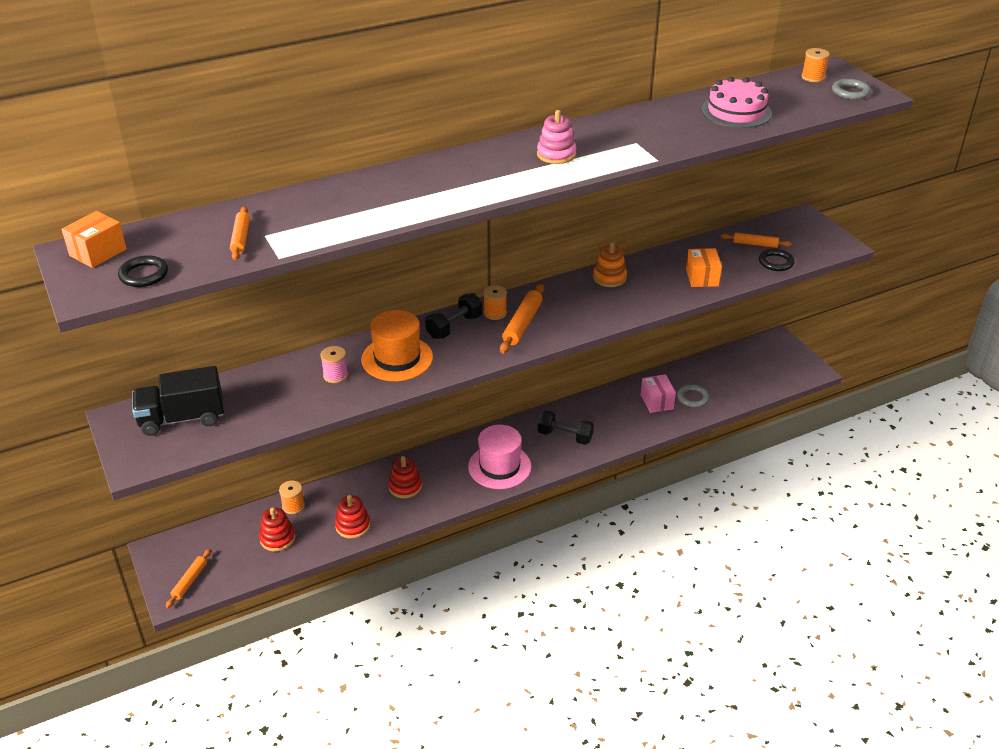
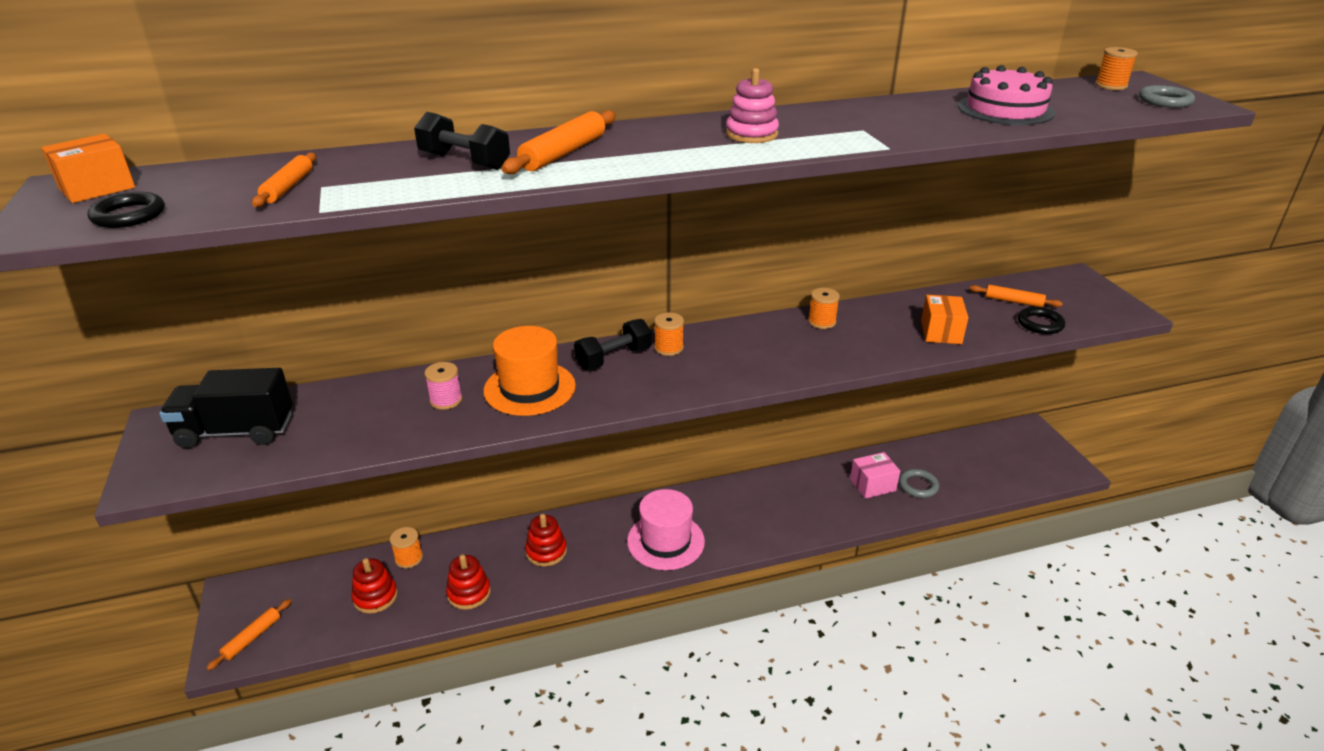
camera: 10 degrees right, 5 degrees down
orange rolling pin [500,283,544,354] -> orange rolling pin moved to [502,110,616,174]
black dumbbell [538,410,594,445] -> black dumbbell moved to [414,112,510,170]
orange stacking toy [593,242,627,287] -> orange spool [808,288,840,329]
pink box [640,374,676,413] -> pink box turned 75 degrees clockwise [850,452,900,499]

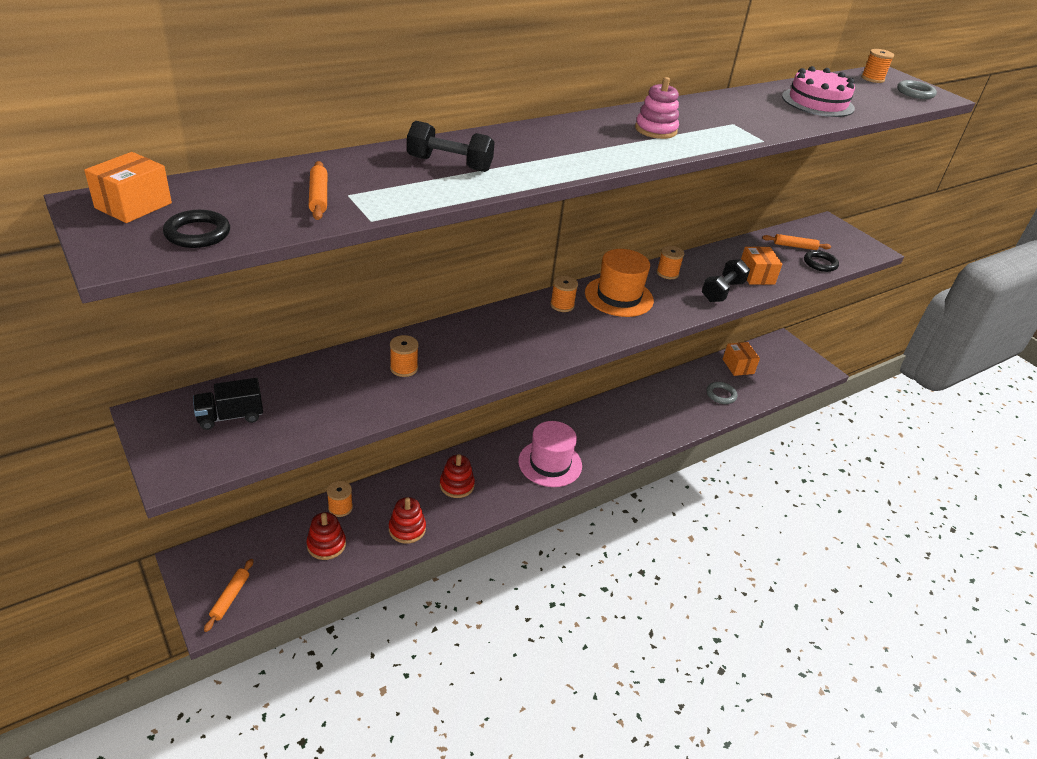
camera: 20 degrees left, 5 degrees up
black truck [159,368,293,448] -> black truck [193,378,263,430], size x0.63
pink spool [424,362,462,410] -> orange spool [390,335,419,377]
orange hat [483,326,576,416] -> orange hat moved to [585,249,654,317]
orange rolling pin [502,110,616,174] -> none
black dumbbell [574,319,651,370] -> black dumbbell moved to [702,259,750,302]
pink box [850,452,900,499] -> none
none -> orange box [723,342,760,376]

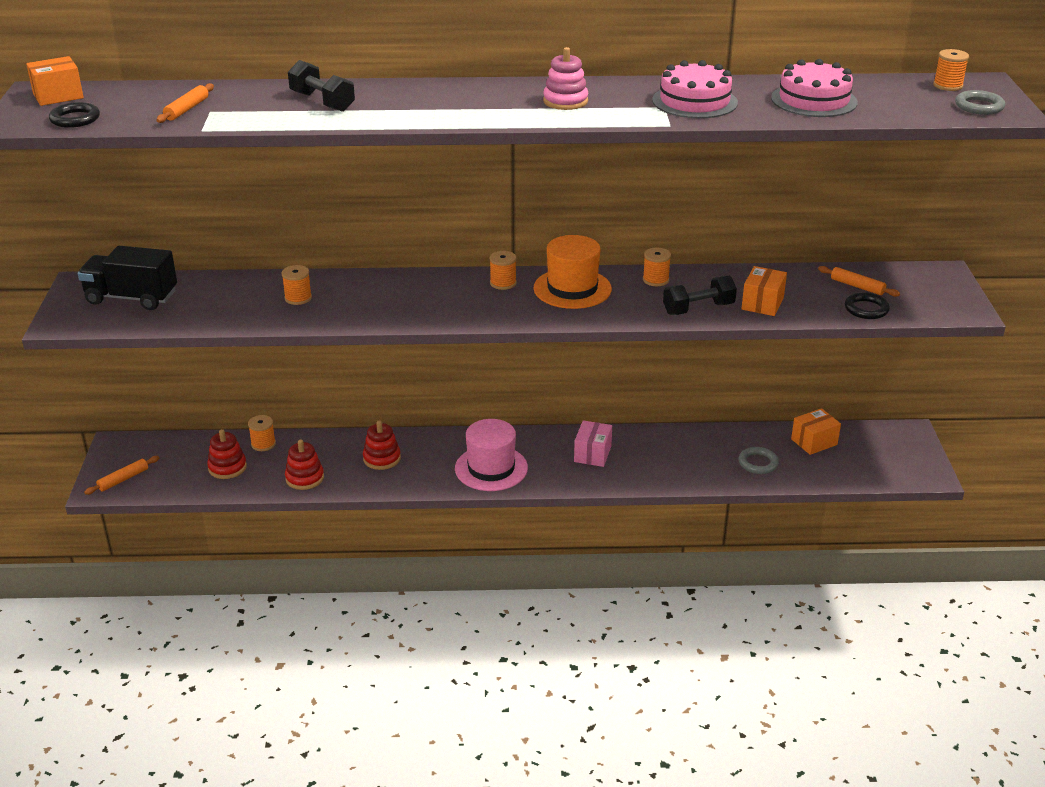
camera: 35 degrees right, 5 degrees down
black truck [193,378,263,430] -> black truck [78,246,177,310], size x1.58
orange box [723,342,760,376] -> orange box turned 45 degrees clockwise [791,408,841,455]
none -> pink box [574,420,612,467]
none -> pink cake [652,60,738,119]

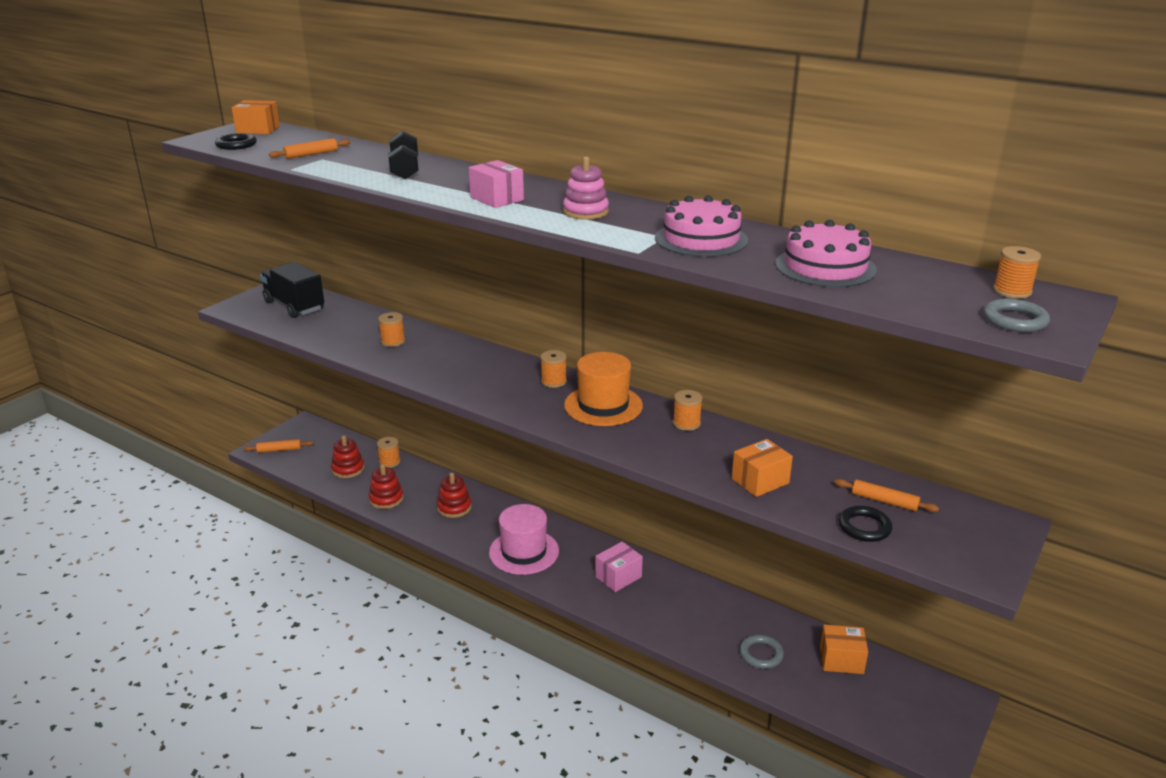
camera: 35 degrees right, 5 degrees down
black dumbbell [663,276,737,315] -> none
orange rolling pin [818,266,900,297] -> orange rolling pin turned 45 degrees counterclockwise [835,479,939,512]
none -> pink box [469,160,524,208]

